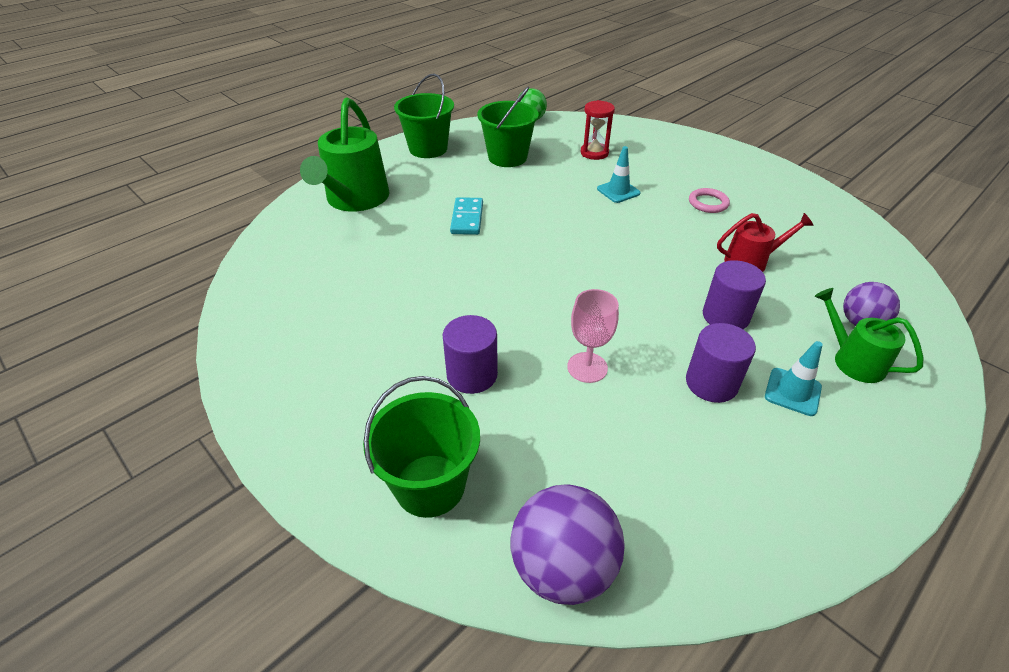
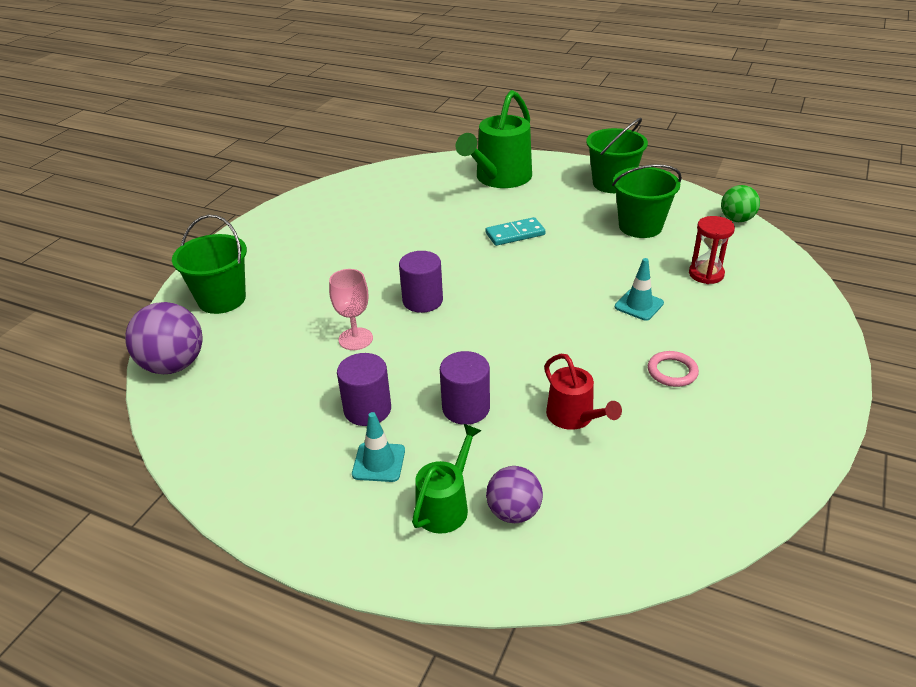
camera: 70 degrees right, 5 degrees down
green watering can [300,98,389,212] -> green watering can turned 45 degrees counterclockwise [456,90,532,188]
purple cylinder [443,315,498,394] -> purple cylinder moved to [399,251,443,313]

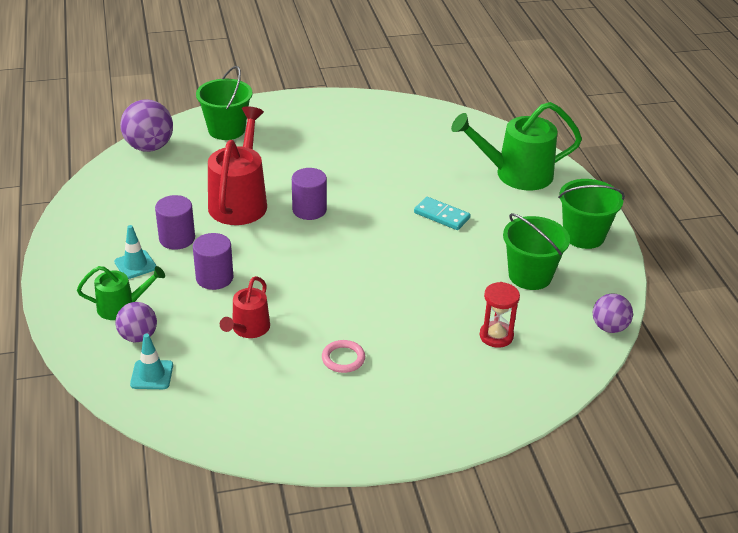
camera: 50 degrees right, 0 degrees up
pink goblet [329,269,373,350] -> red watering can [208,106,267,225]
turquoise traffic cone [615,258,664,321] -> turquoise traffic cone moved to [130,334,173,389]
green ball [721,185,760,222] -> purple ball [593,294,633,333]

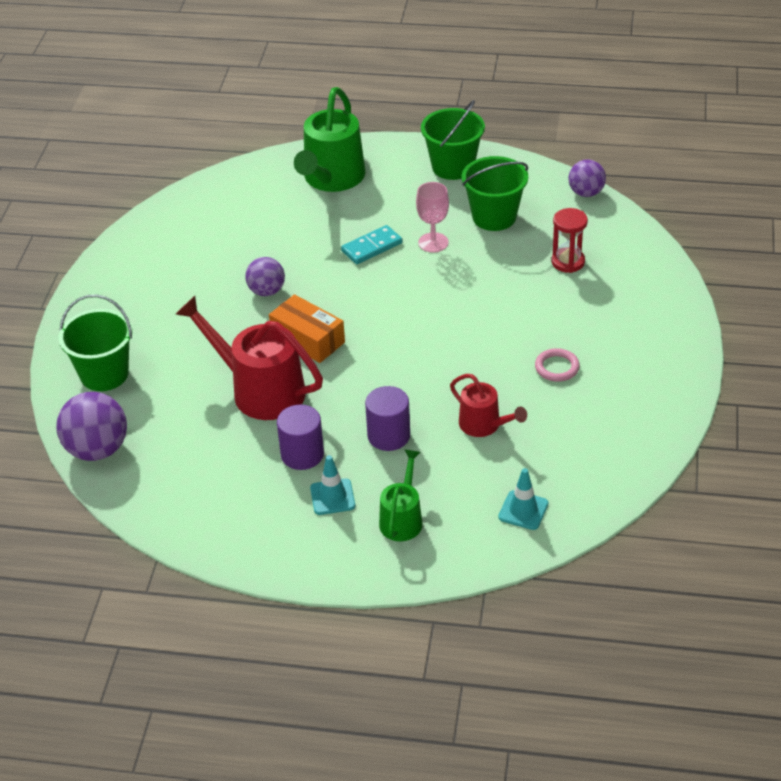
camera: 65 degrees left, 5 degrees up
purple ball [115,302,157,342] -> purple ball moved to [245,257,285,296]
purple cylinder [292,168,327,220] -> orange box [269,294,345,363]
none -> pink goblet [416,182,449,253]

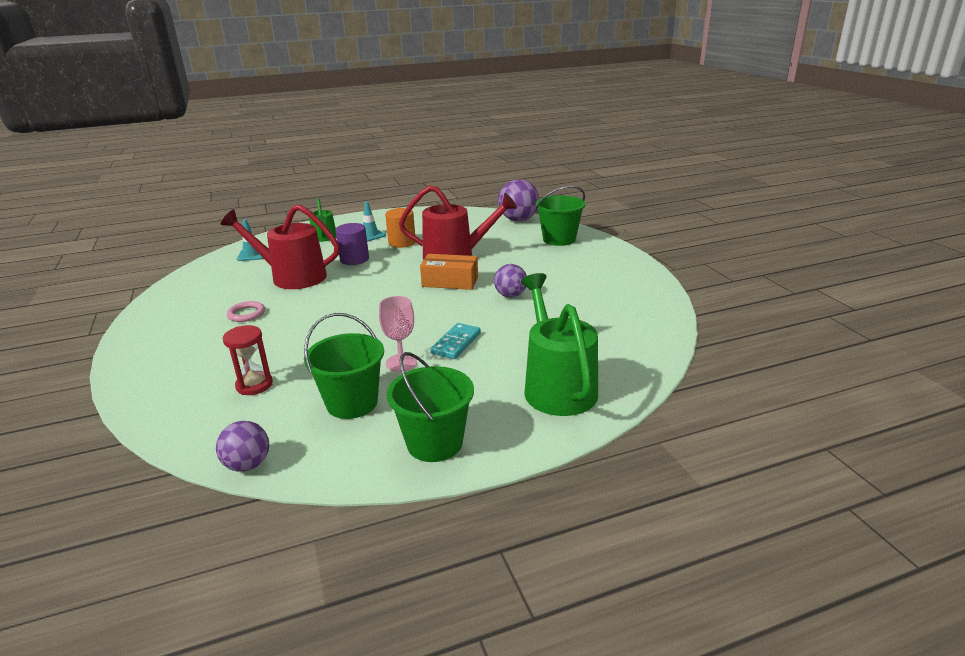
camera: 150 degrees right, 15 degrees down
purple cylinder [277,405,324,470] -> orange cylinder [385,208,415,248]
red watering can [450,374,527,437] -> red watering can [221,204,340,289], size x1.79

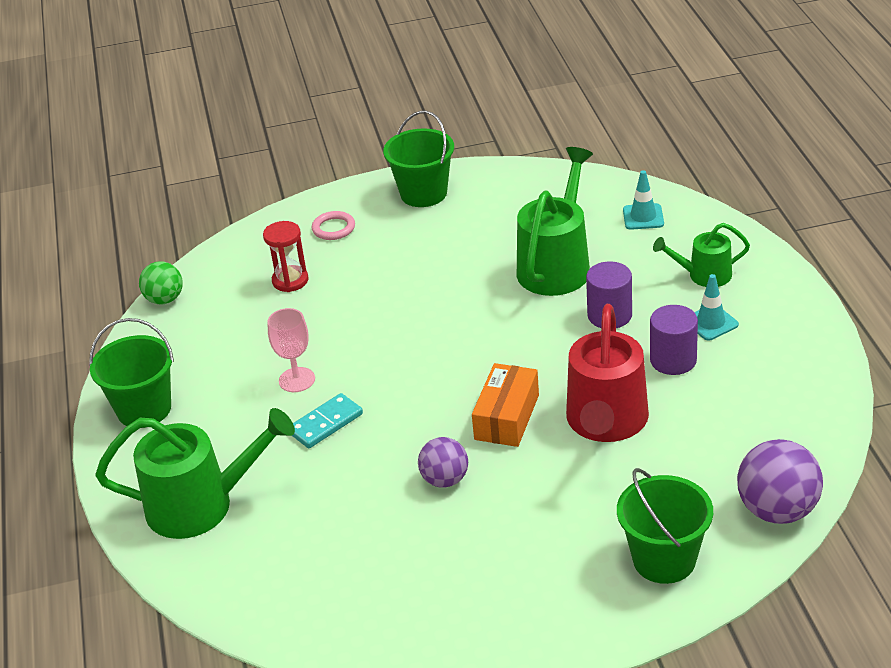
camera: 100 degrees right, 10 degrees up
purple ball [216,421,269,472] -> green ball [139,261,183,304]
red watering can [221,204,340,289] -> green watering can [517,147,593,296]
pink ring [227,301,265,322] -> pink ring moved to [312,211,355,240]
green bucket [304,313,384,419] -> green bucket moved to [383,111,454,207]
orange cylinder [385,208,415,248] -> purple cylinder [650,305,698,375]
turquoise domino [431,323,481,359] -> turquoise domino turned 75 degrees counterclockwise [292,393,363,448]

